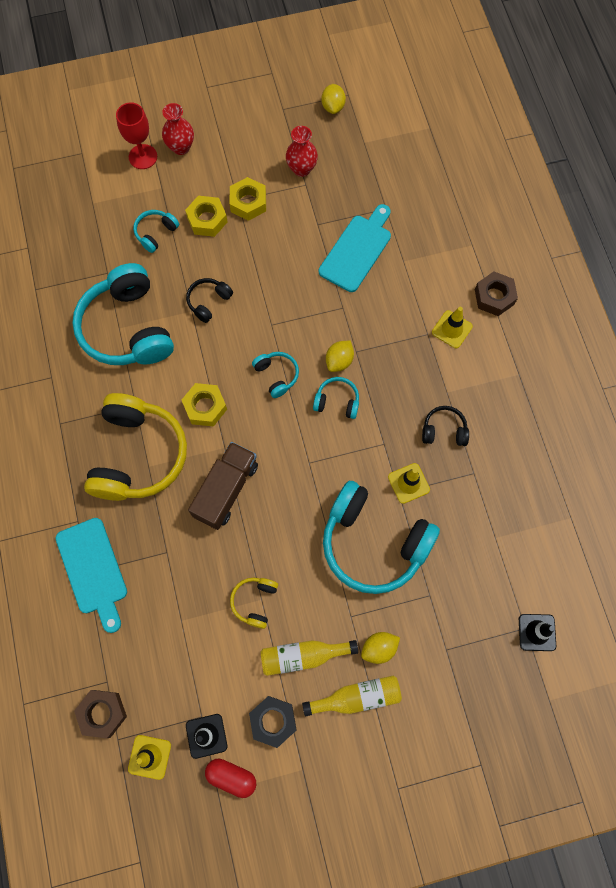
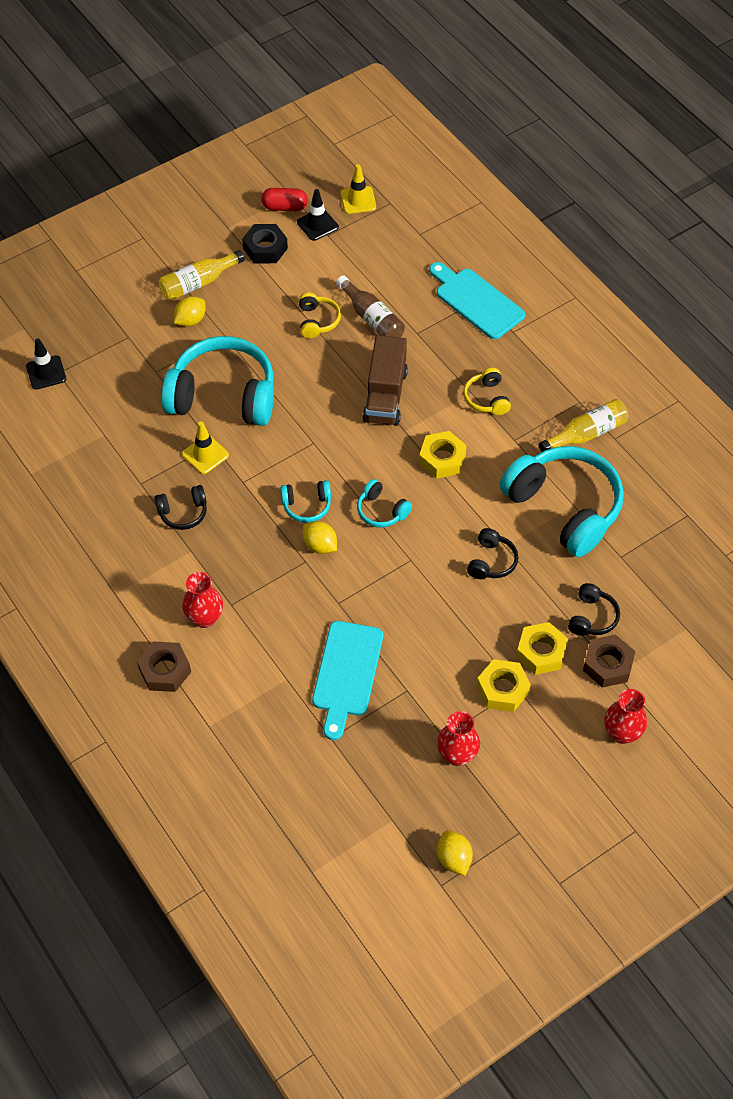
camera: 160 degrees right, 15 degrees down
brown nut [74,690,127,738] -> brown nut moved to [583,634,635,688]
yellow headphones [84,393,187,501] -> yellow headphones [463,368,511,415], size x0.45
red goblet [116,102,157,169] -> none
turquoise headphones [133,210,179,253] -> black headphones [568,583,620,636]
yellow bottle [261,640,358,676] -> yellow bottle moved to [539,399,628,452]
yellow lemon [326,340,354,372] -> yellow lemon turned 60 degrees counterclockwise [303,521,337,554]
yellow traffic cone [432,307,473,348] -> red vase [182,572,223,628]
none -> brown bottle [336,275,405,337]

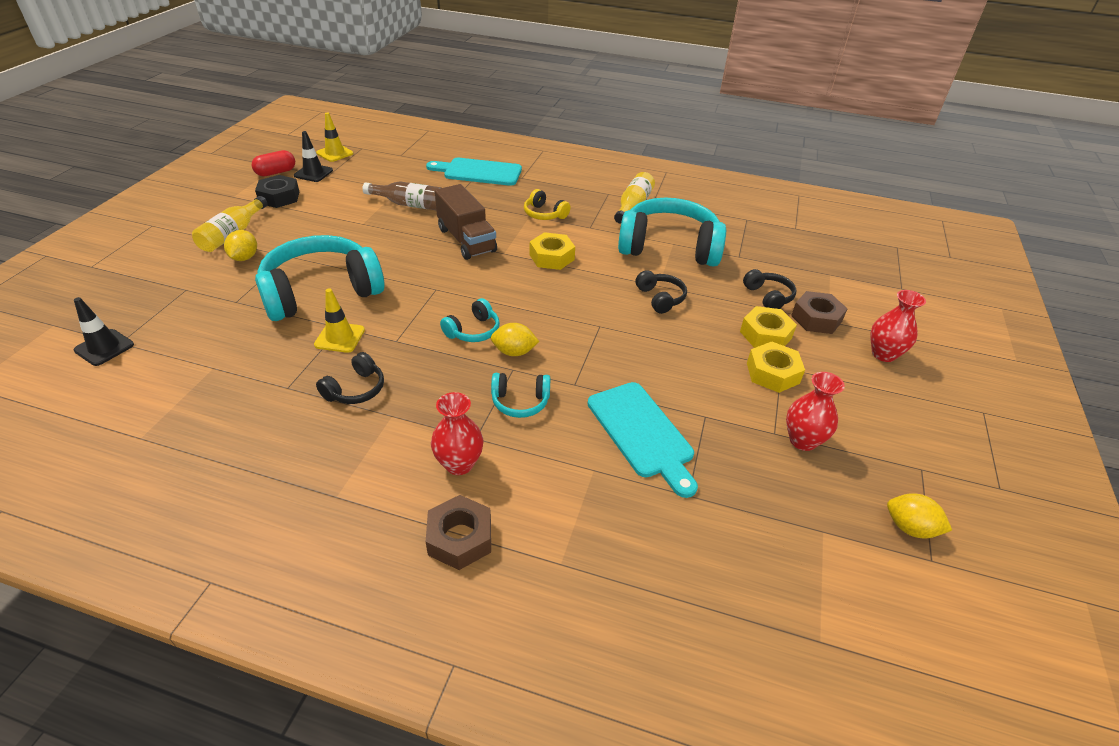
camera: 40 degrees left, 15 degrees down
yellow headphones [299,292,341,338] -> none
turquoise headphones [357,479,412,528] -> turquoise headphones moved to [491,373,551,418]

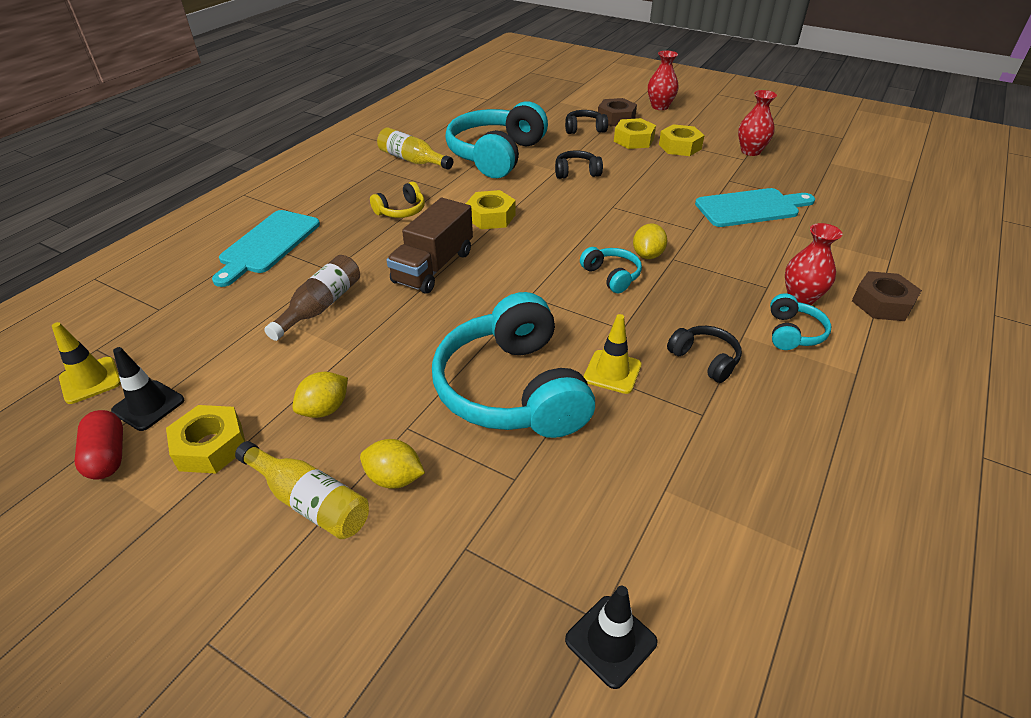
camera: 75 degrees left, 0 degrees up
black nut [255,175,299,208] -> yellow nut [166,405,245,473]
brown truck [435,184,497,260] -> brown truck turned 135 degrees clockwise [387,198,473,294]
turquoise headphones [491,373,551,418] -> turquoise headphones moved to [770,293,831,350]
yellow lemon [887,493,952,538] -> yellow lemon moved to [292,372,348,418]

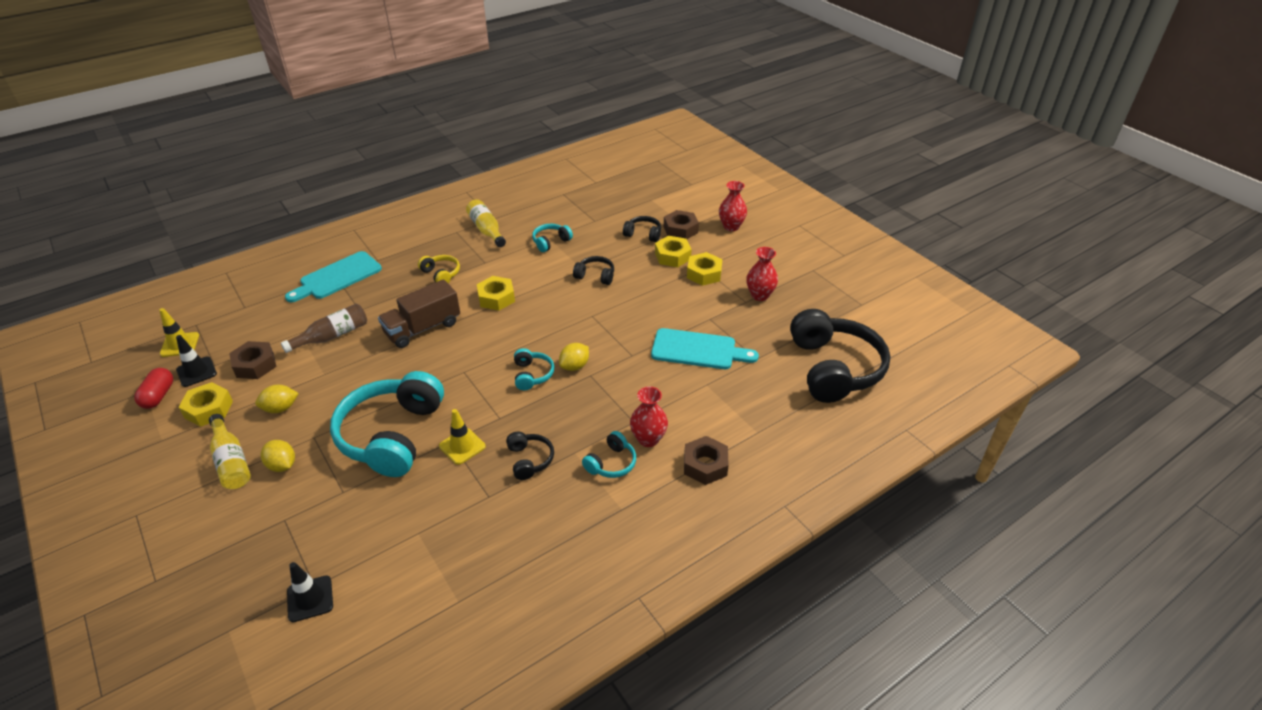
camera: 25 degrees right, 0 degrees up
yellow headphones [370,182,425,218] -> yellow headphones turned 120 degrees counterclockwise [418,255,460,283]
turquoise headphones [445,101,548,178] -> turquoise headphones [532,224,573,252], size x0.45
none -> brown nut [229,341,276,379]
none -> black headphones [790,309,890,403]

